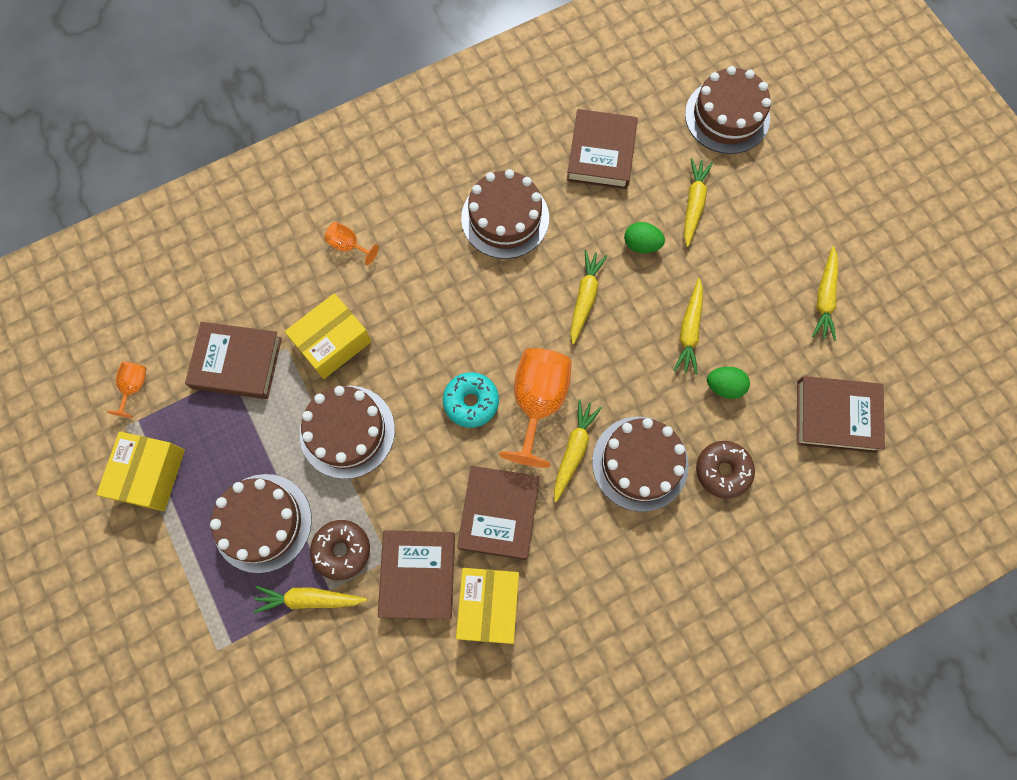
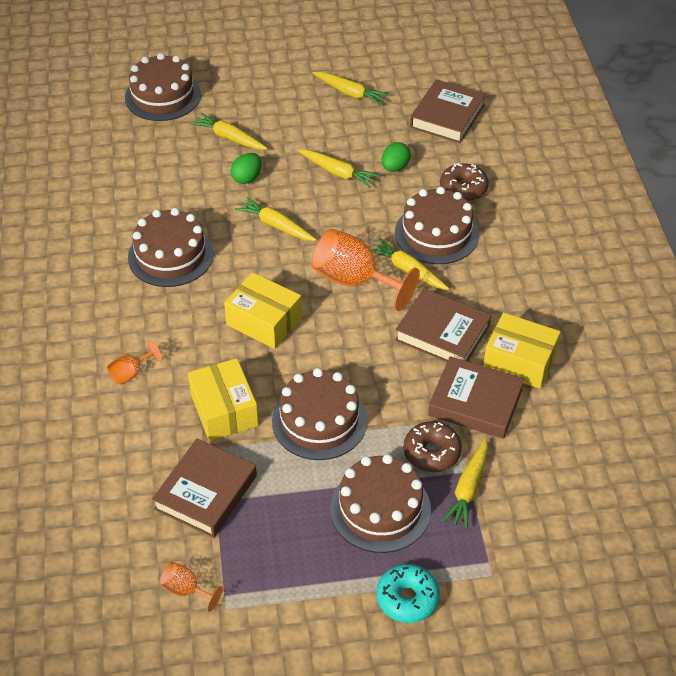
camera: 70 degrees left, 25 degrees down
yellow box [96,432,185,511] -> yellow box moved to [224,272,302,349]
turquoise donut [443,372,499,428] -> turquoise donut moved to [376,564,440,623]
brown book [567,109,638,189] -> none

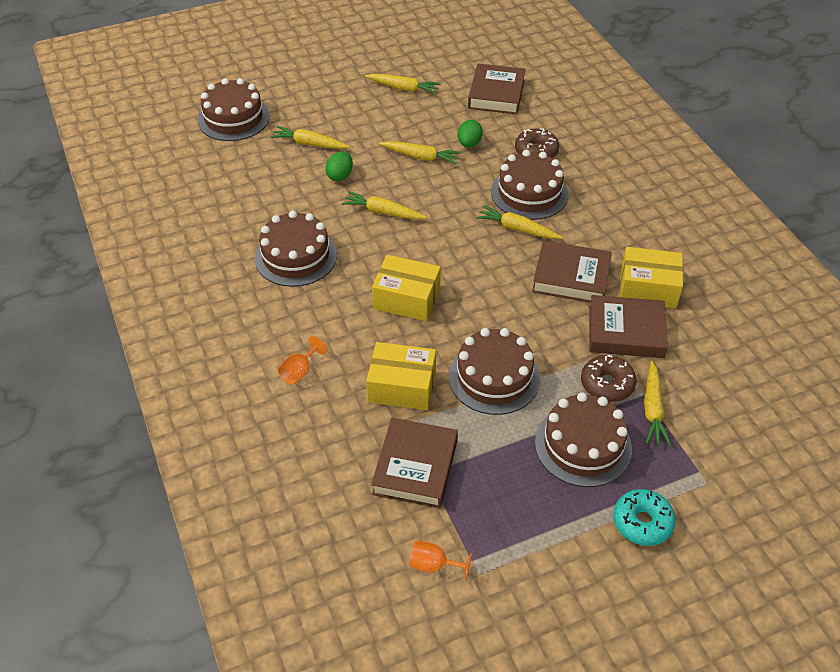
camera: 15 degrees left, 0 degrees up
yellow box [188,358,259,441] -> yellow box turned 45 degrees counterclockwise [366,342,436,410]
orange goblet [311,229,420,311] -> none

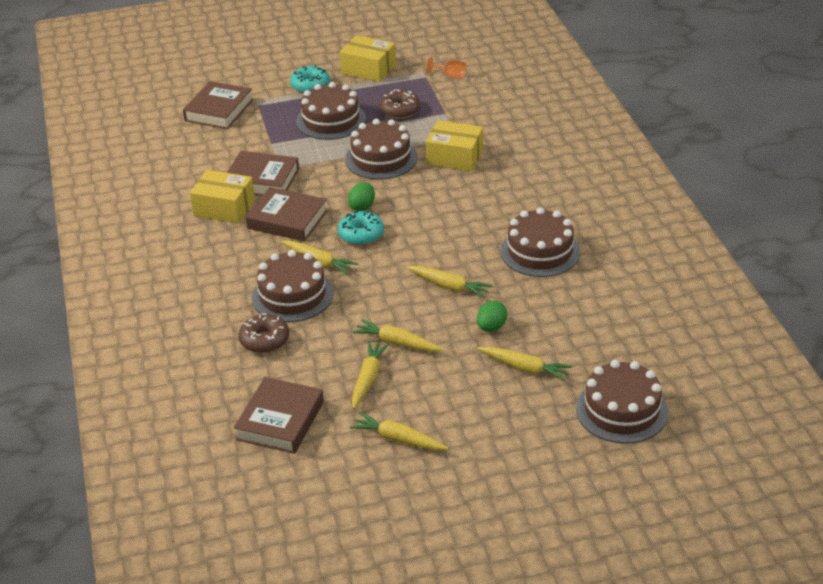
camera: 170 degrees left, 10 degrees down
orange goblet [278,336,327,385] -> none
brown book [371,418,458,508] -> brown book moved to [183,81,253,129]
yellow box [372,255,441,321] -> yellow box moved to [340,35,396,82]
green egg [458,120,483,147] -> green egg moved to [348,182,375,211]
brown donut [581,355,637,402] -> brown donut moved to [379,89,420,119]
yellow carrot [644,361,671,446] -> yellow carrot moved to [352,341,390,409]
none -> turquoise donut [338,210,384,245]

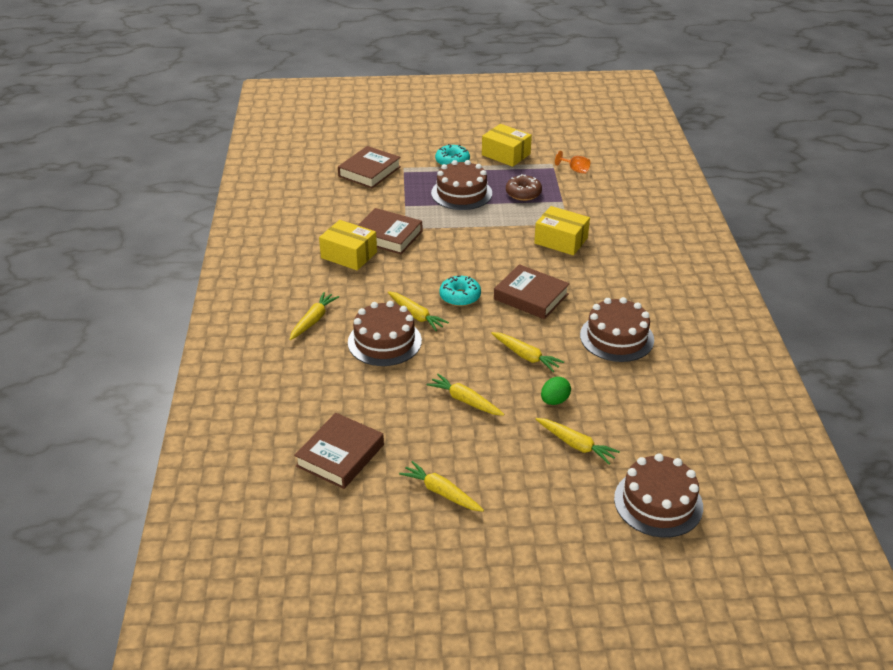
camera: 10 degrees right, 0 degrees up
brown donut [239,313,289,353] -> none
brown book [246,187,328,241] -> brown book moved to [494,264,570,319]
brown cake [345,119,417,180] -> none
green egg [348,182,375,211] -> none
yellow carrot [352,341,390,409] -> yellow carrot moved to [289,292,339,340]

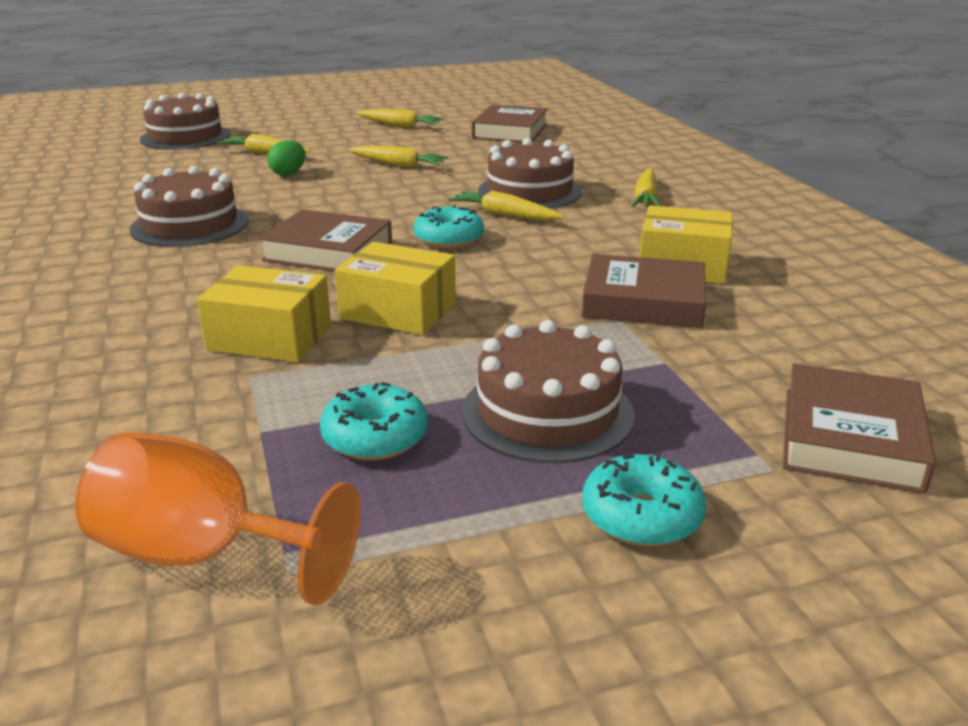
camera: 165 degrees right, 10 degrees down
yellow box [482,124,532,167] -> yellow box moved to [335,242,456,335]
yellow carrot [491,332,564,372] -> none
brown donut [506,174,542,201] -> turquoise donut [320,382,428,461]
orange goblet [555,151,590,174] -> orange goblet [75,432,361,606], size x2.06

